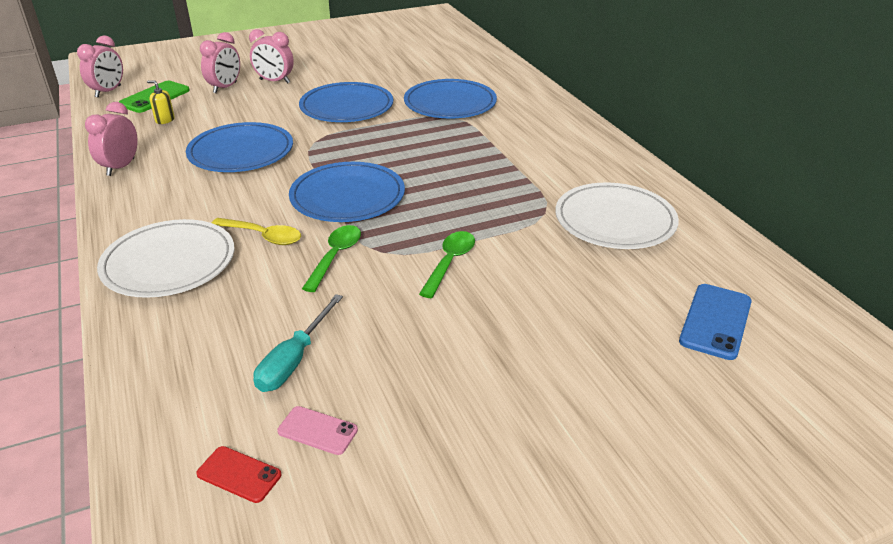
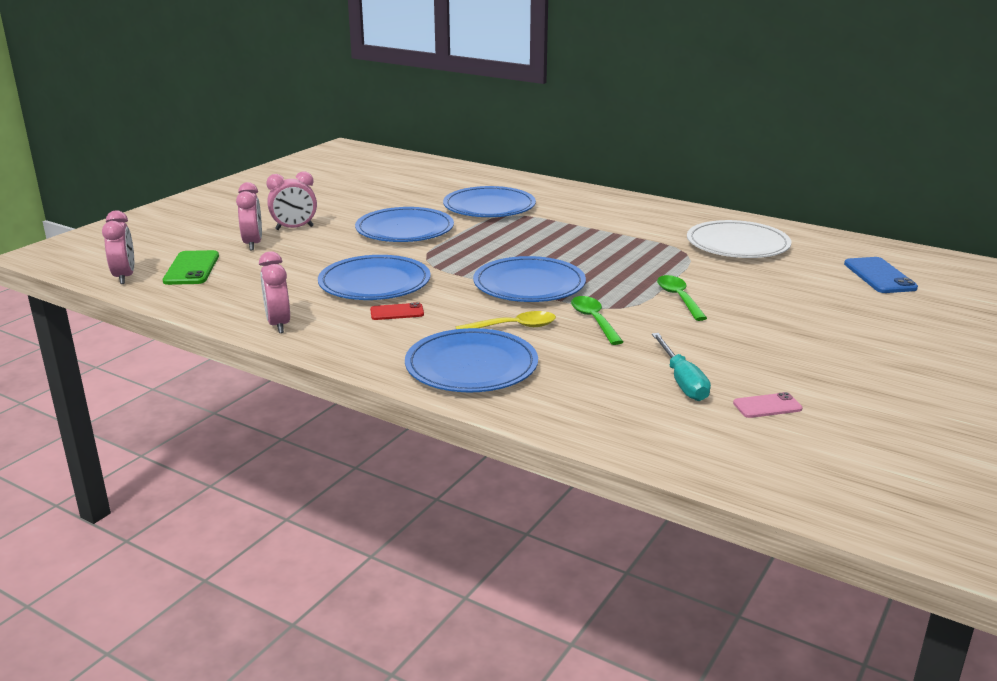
camera: 35 degrees left, 10 degrees down
white plate [97,219,234,298] -> blue plate [405,328,538,392]
yellow soap dispenser [147,80,175,124] -> none
red phone [196,446,281,503] -> red phone moved to [370,302,424,320]

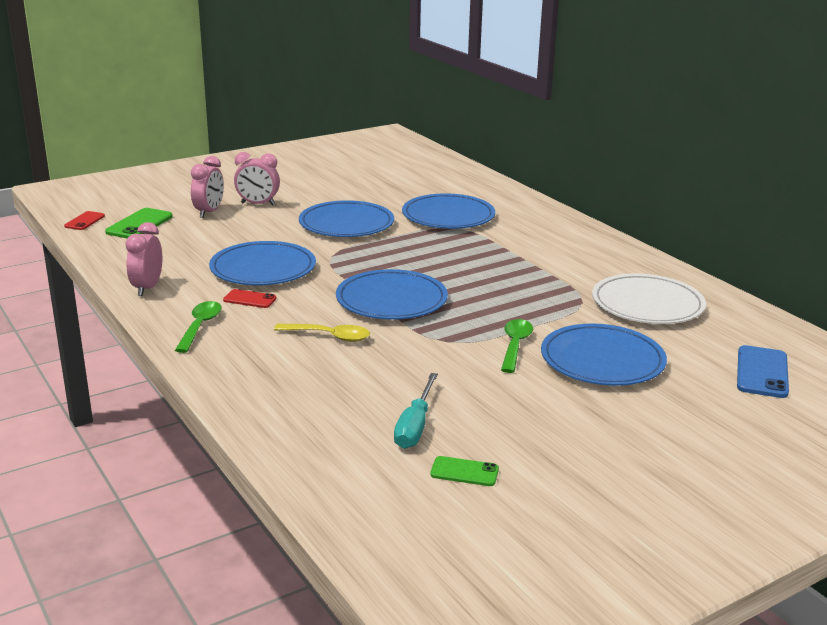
camera: 25 degrees right, 0 degrees up
pink clock [102,211,134,284] -> red phone [64,211,105,230]
blue plate [405,328,538,392] -> blue plate moved to [541,324,667,386]
green spoon [571,296,623,345] -> green spoon moved to [175,301,222,353]
pink phone [733,392,803,418] -> green phone [430,456,499,486]

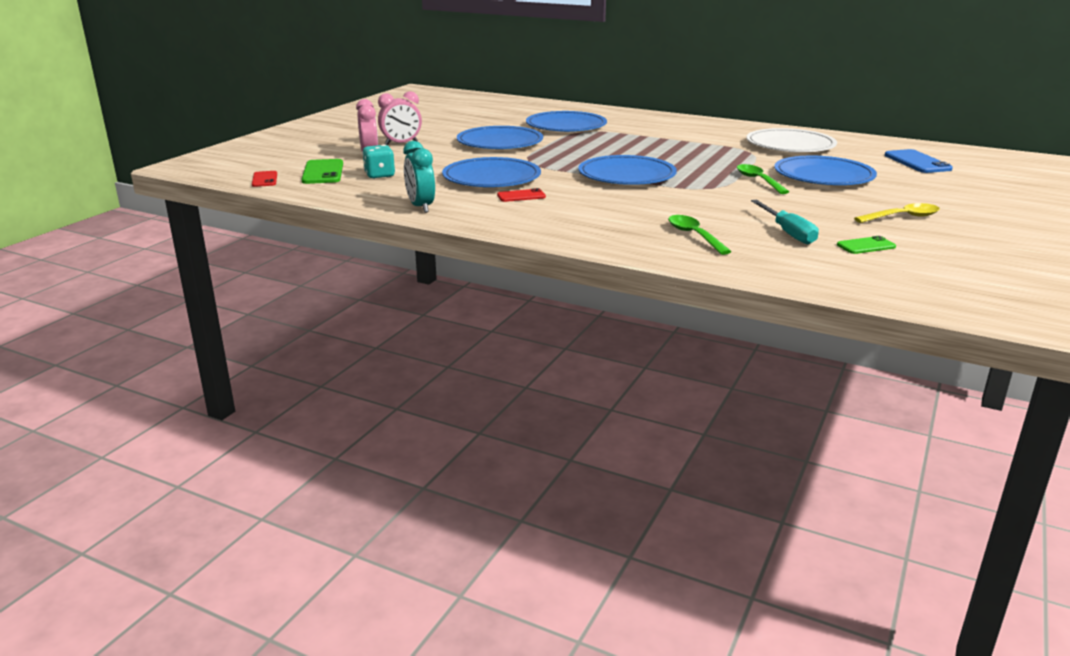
camera: 30 degrees left, 0 degrees up
pink clock [125,222,162,296] -> turquoise clock [403,141,435,213]
green spoon [175,301,222,353] -> green spoon moved to [668,215,732,255]
yellow spoon [274,324,370,342] -> yellow spoon moved to [854,203,940,223]
none -> turquoise dice [362,144,395,179]

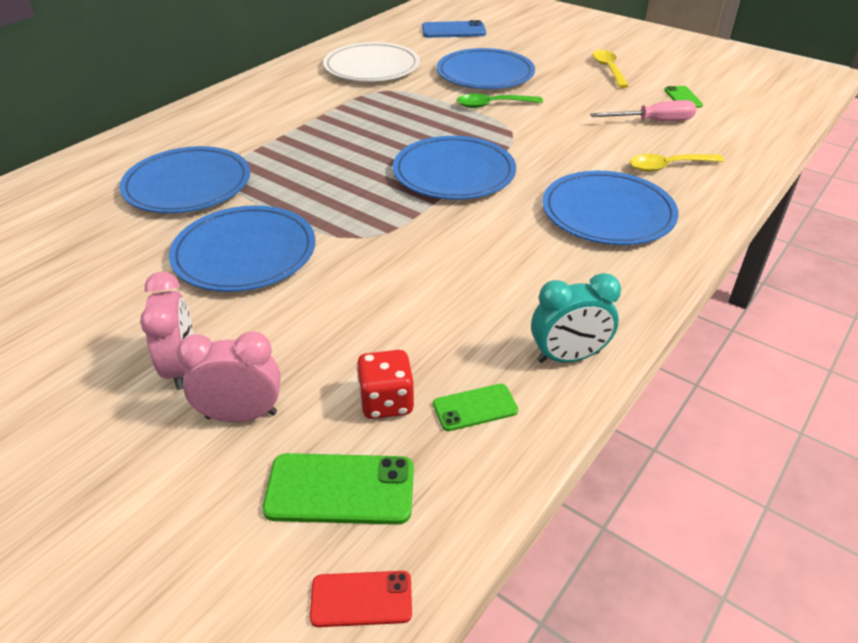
camera: 80 degrees left, 15 degrees up
turquoise dice [362,144,395,179] -> red dice [356,350,414,419]
blue plate [442,157,541,187] -> blue plate moved to [542,171,679,245]
red phone [497,188,546,202] -> none
green spoon [668,215,732,255] -> yellow spoon [630,154,724,172]
turquoise screwdriver [751,200,819,244] -> pink screwdriver [590,100,696,121]
none -> green phone [433,384,518,431]

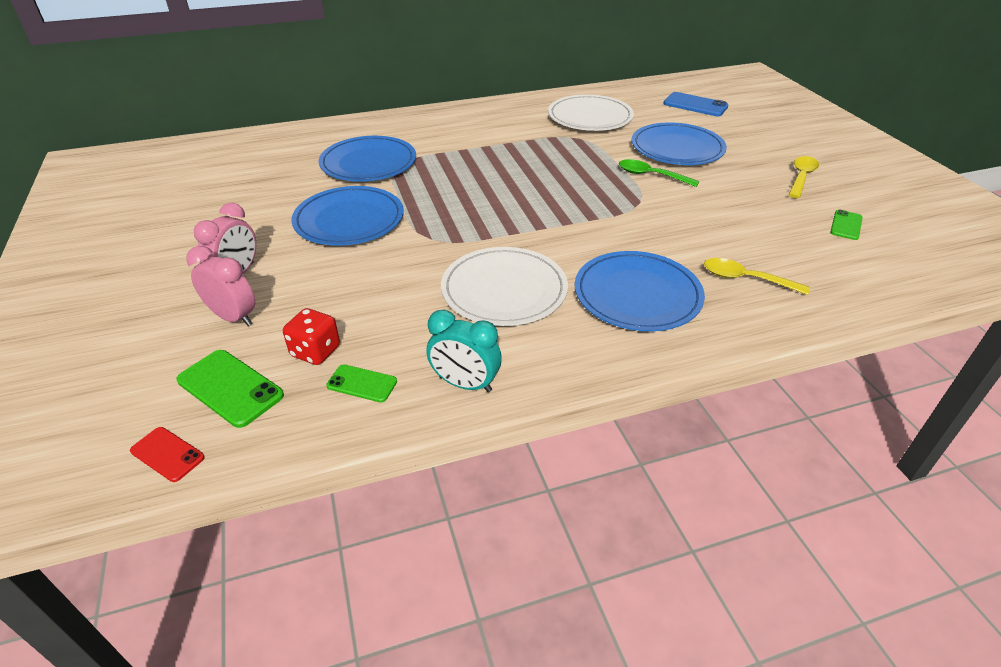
camera: 35 degrees right, 0 degrees up
blue plate [393,136,516,200] -> none
pink screwdriver [590,100,696,121] -> none
none -> white plate [441,247,568,326]

